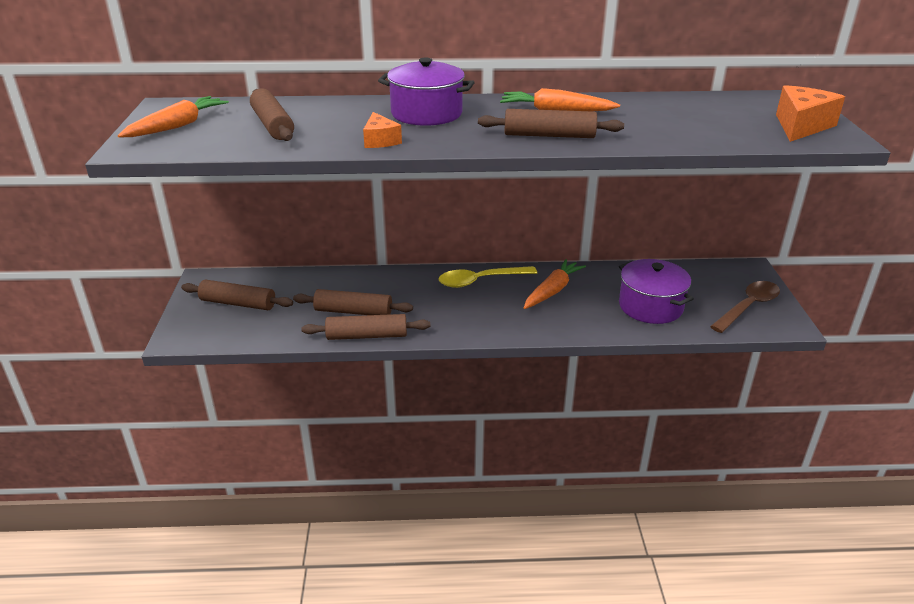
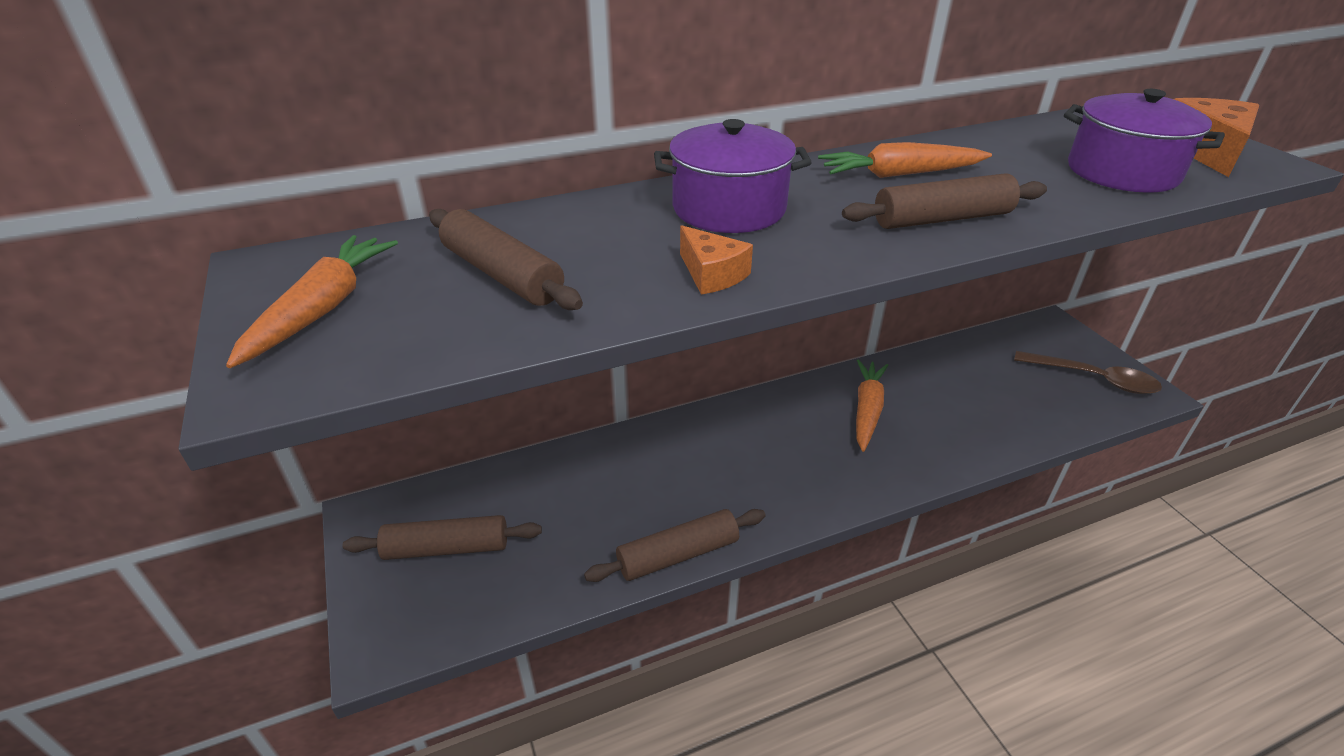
camera: 20 degrees left, 5 degrees up
brown rolling pin [293,289,413,315] -> none
yellow spoon [438,266,537,288] -> none
purple pot [619,259,694,324] -> purple pot moved to [1064,89,1225,193]
brown spoon [710,281,780,333] -> brown spoon turned 90 degrees clockwise [1014,351,1162,394]

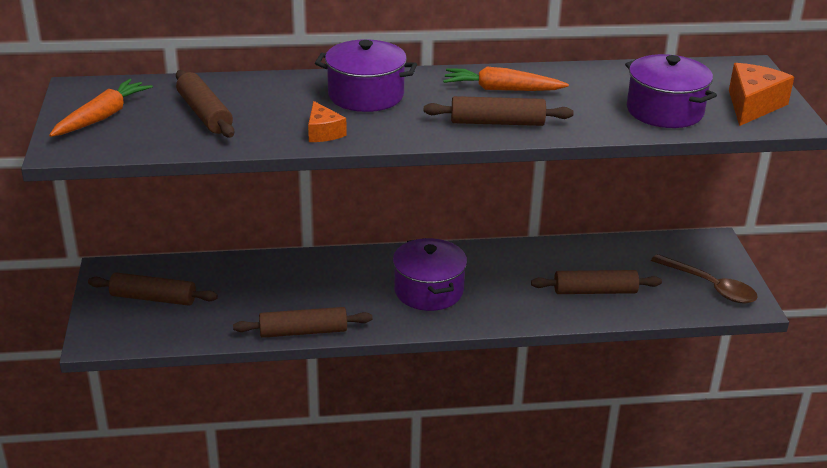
camera: 15 degrees right, 5 degrees down
orange carrot [856,359,888,452] -> none
none -> purple pot [393,238,467,311]
none -> brown rolling pin [531,270,662,294]

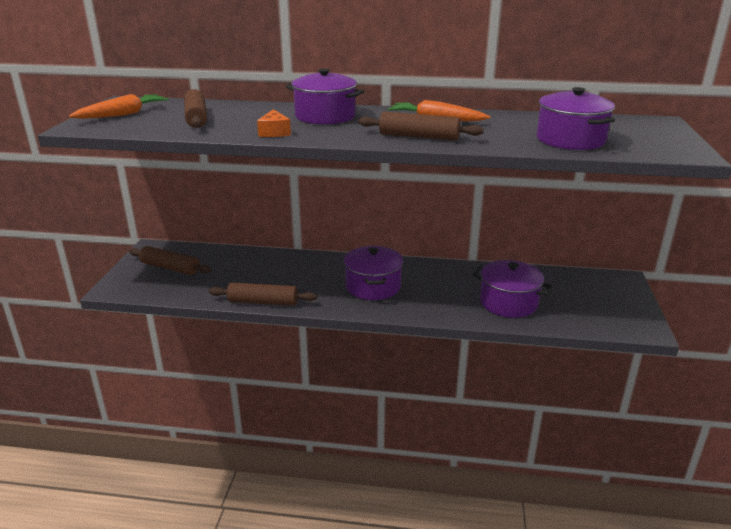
camera: 15 degrees right, 5 degrees down
brown rolling pin [531,270,662,294] -> purple pot [473,260,552,318]
brown spoon [651,254,758,304] -> none
orange cheese [729,63,794,126] -> none

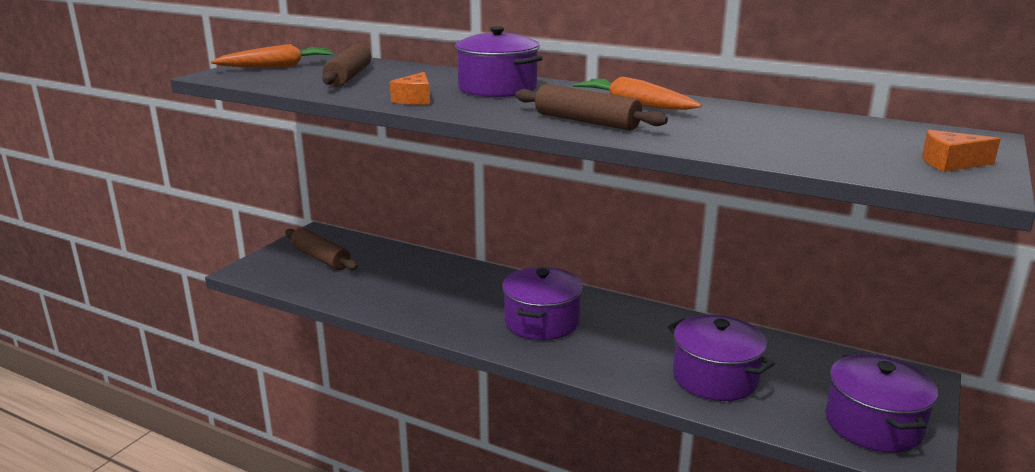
camera: 20 degrees right, 5 degrees down
brown rolling pin [209,282,317,306] -> none
purple pot [536,87,615,150] -> purple pot moved to [826,354,938,453]
none -> orange cheese [922,130,1001,172]

